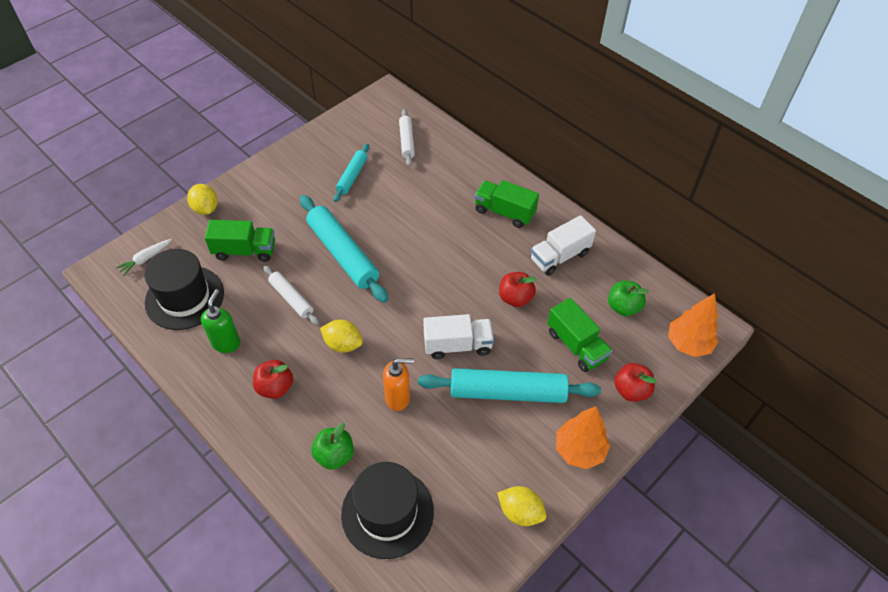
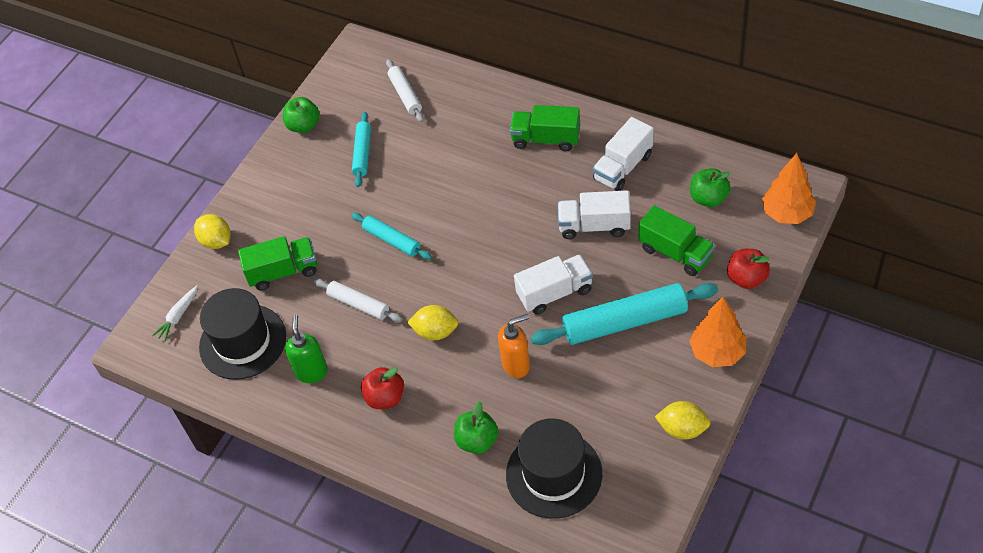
camera: 10 degrees left, 0 degrees up
turquoise rolling pin [300,195,388,303] -> turquoise rolling pin [351,213,432,260], size x0.56
red apple [499,272,537,307] -> white truck [558,190,631,239]
none -> green apple [283,97,320,133]

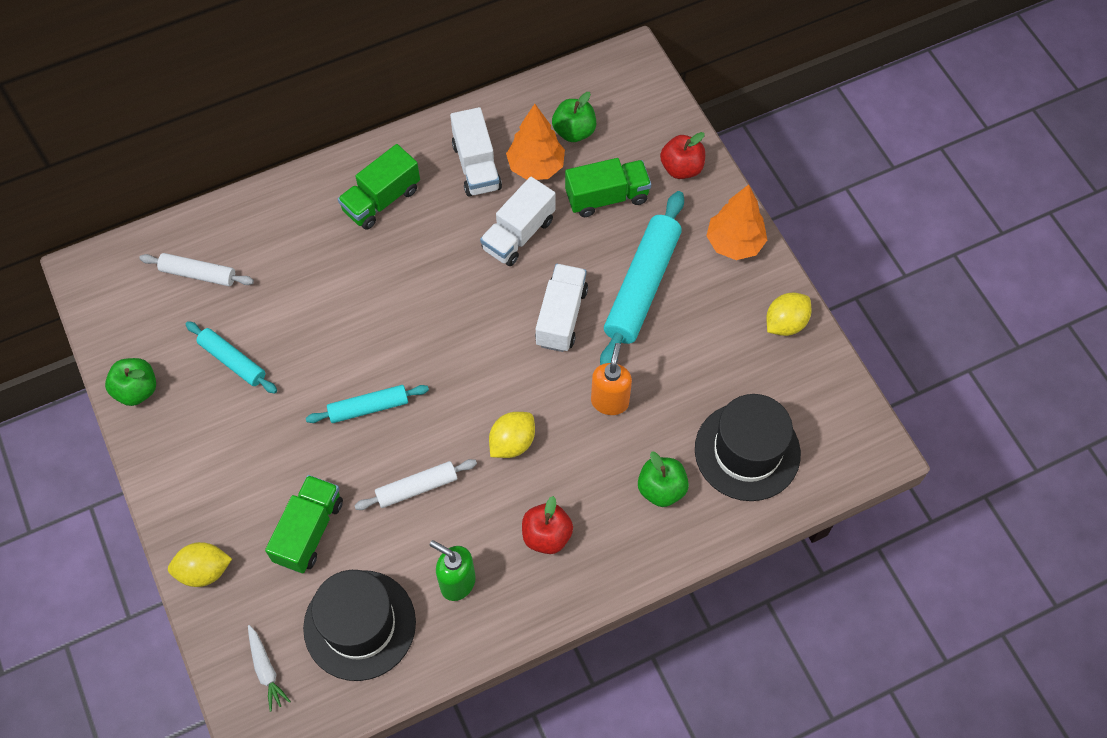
camera: 60 degrees left, 10 degrees up
orange tree [762,153,816,224] -> orange tree moved to [506,104,565,180]

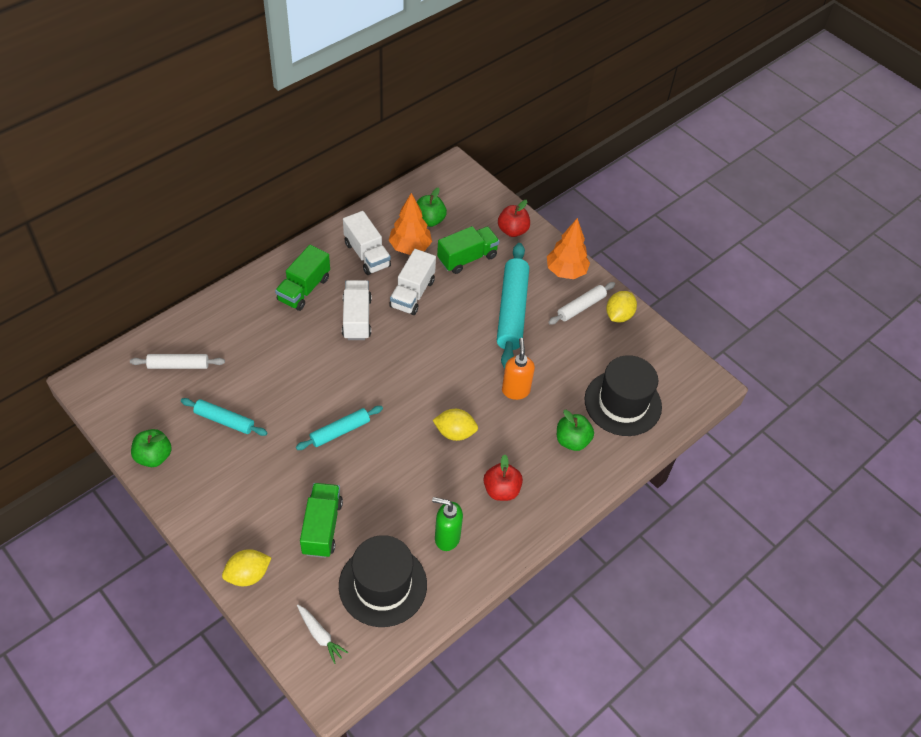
camera: 20 degrees left, 10 degrees down
white rolling pin [354,459,477,510] -> white rolling pin moved to [548,282,615,325]
yellow lemon [489,412,535,458] -> yellow lemon turned 75 degrees clockwise [433,409,478,441]
white truck [535,264,588,352] -> white truck moved to [342,280,372,340]

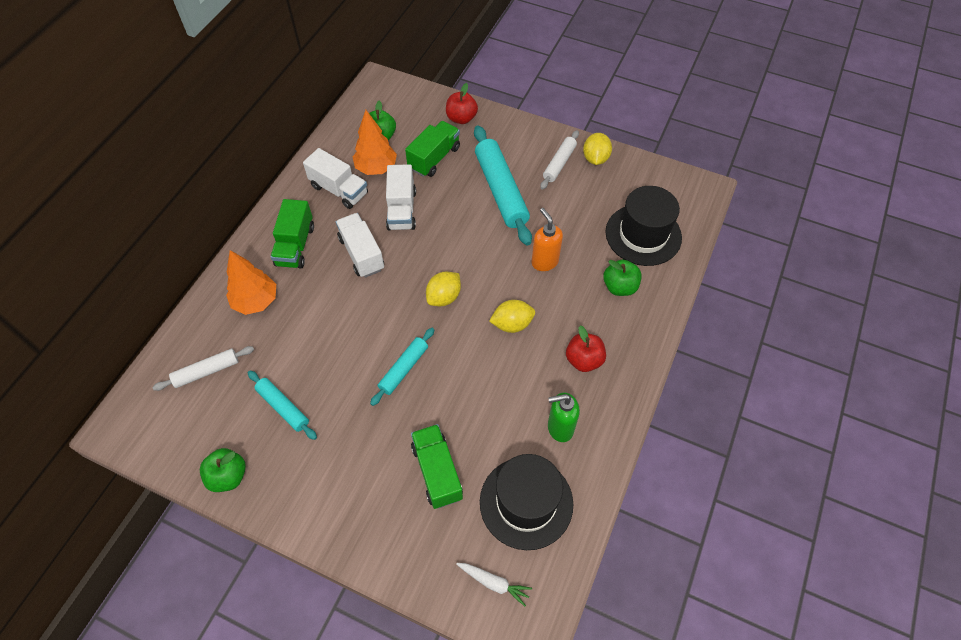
camera: 20 degrees left, 5 degrees up
turquoise rolling pin [181,398,267,436] -> turquoise rolling pin turned 45 degrees clockwise [248,371,317,440]
yellow lemon [222,549,272,586] -> yellow lemon moved to [426,272,461,306]
orange tree [547,218,590,279] -> orange tree moved to [226,250,276,315]

